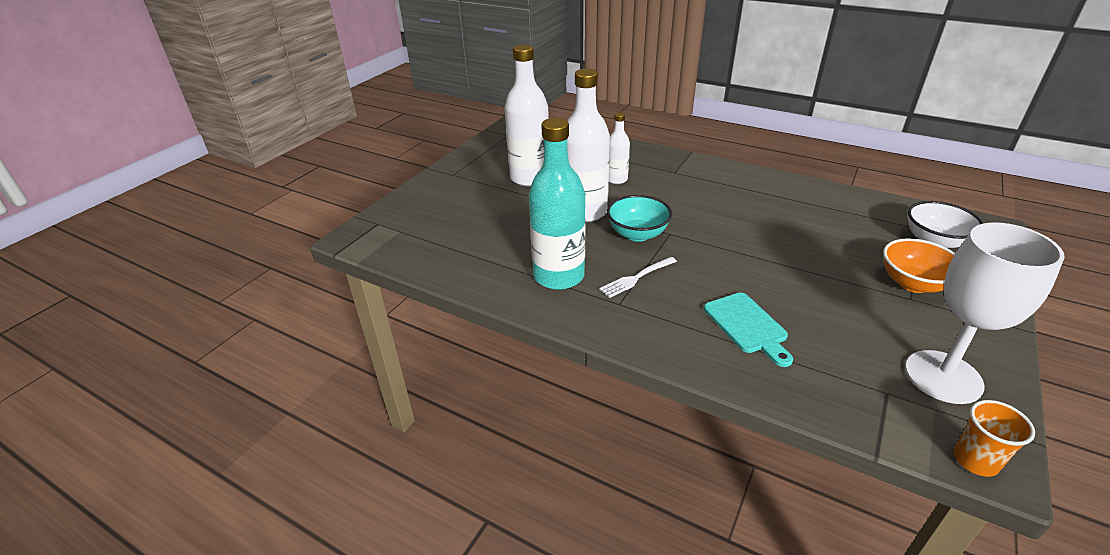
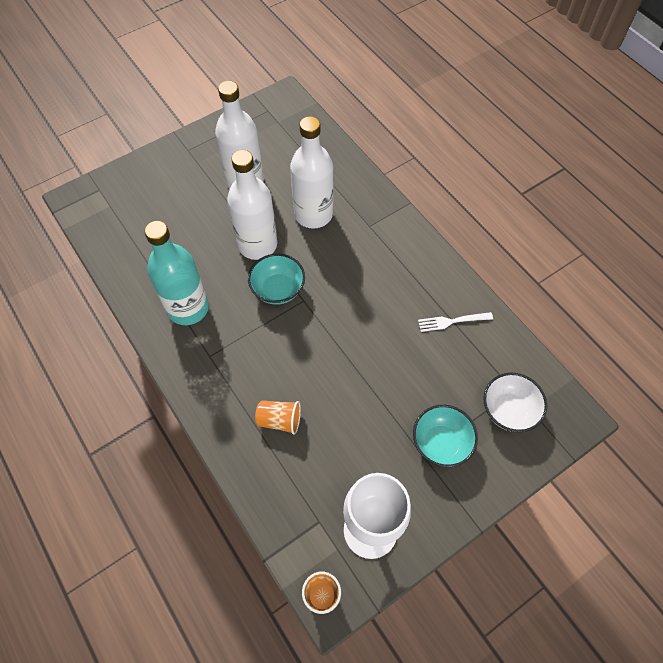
camera: 25 degrees right, 25 degrees up
white fork [599,257,677,298] -> white fork moved to [418,312,493,332]
white bottle [609,112,630,184] -> white bottle [290,116,333,229], size x1.89
turquoise cutting board [704,293,793,367] -> orange cup [255,400,301,435]
orange bowl [883,238,955,293] -> turquoise bowl [413,405,478,467]

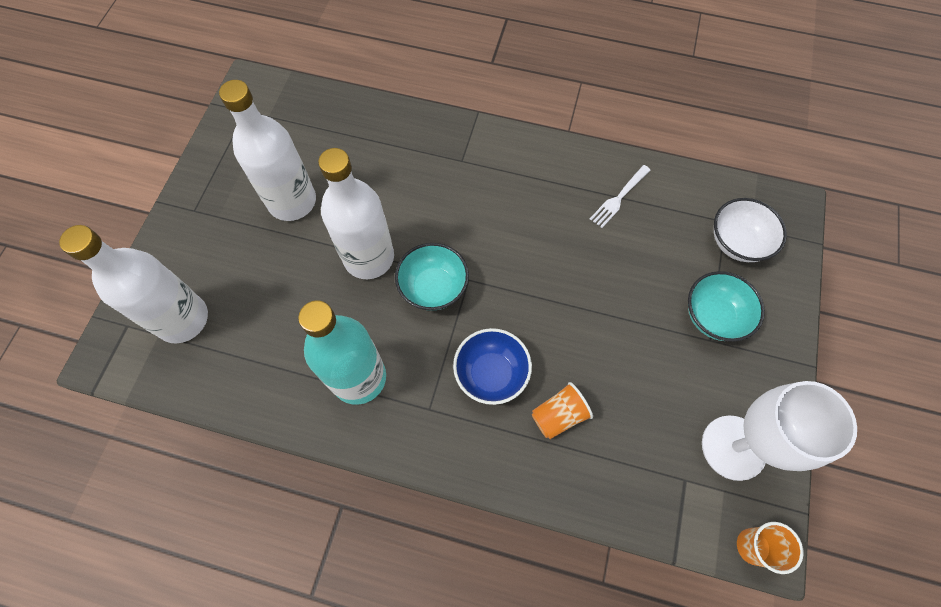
camera: 40 degrees left, 5 degrees up
white bottle [290,116,333,229] -> white bottle moved to [59,225,208,344]
none -> blue bowl [453,328,532,405]

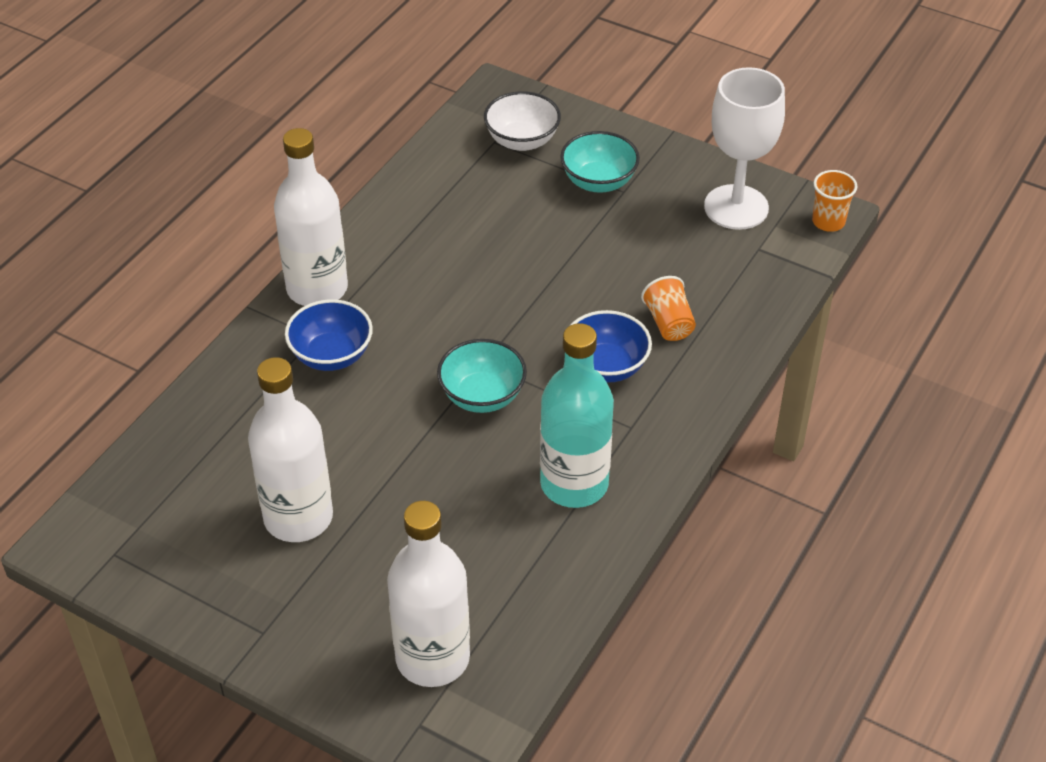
camera: 75 degrees left, 20 degrees down
white bottle [318,148,394,279] -> white bottle moved to [274,128,348,306]
white fork [590,165,651,228] -> none
none -> blue bowl [285,299,373,371]

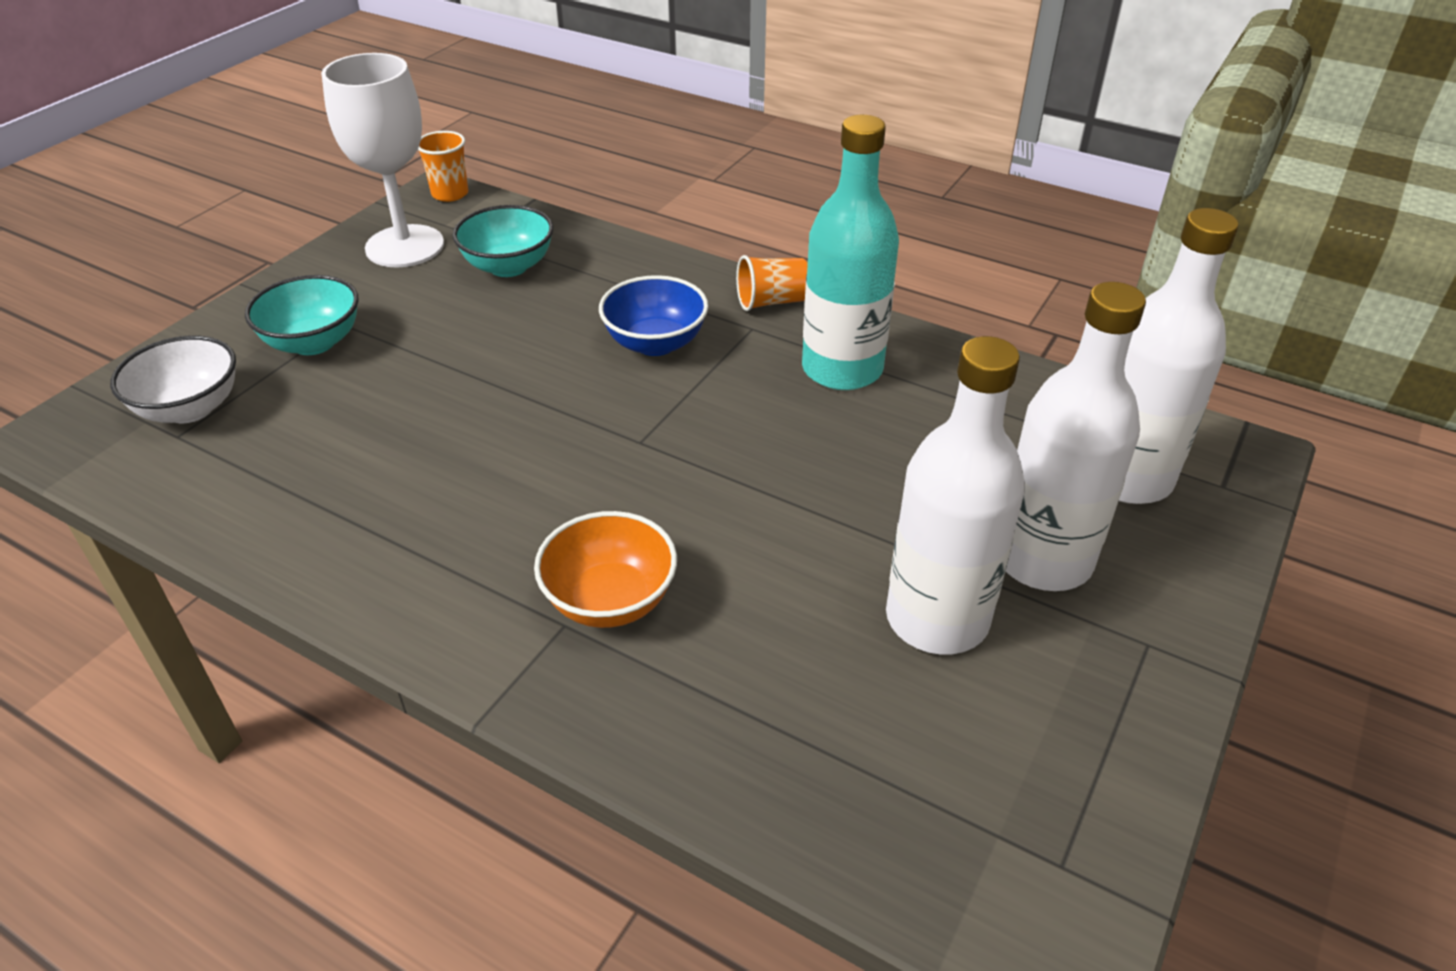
camera: 90 degrees left, 5 degrees down
white bottle [274,128,348,306] -> white bottle moved to [1006,282,1146,591]
blue bowl [285,299,373,371] -> orange bowl [534,511,677,628]
turquoise bowl [437,339,527,413] -> turquoise bowl moved to [452,205,553,277]
orange cup [641,276,696,341] -> orange cup moved to [736,255,808,311]

